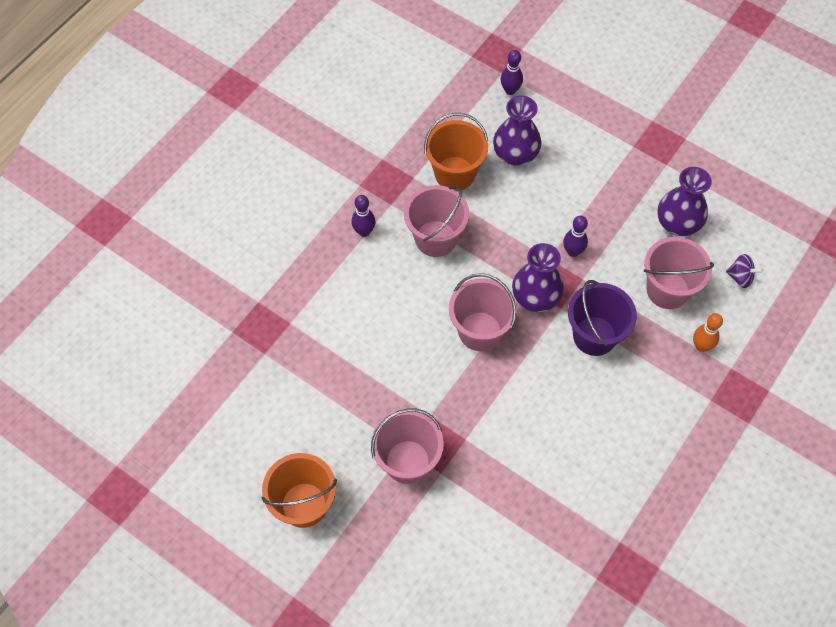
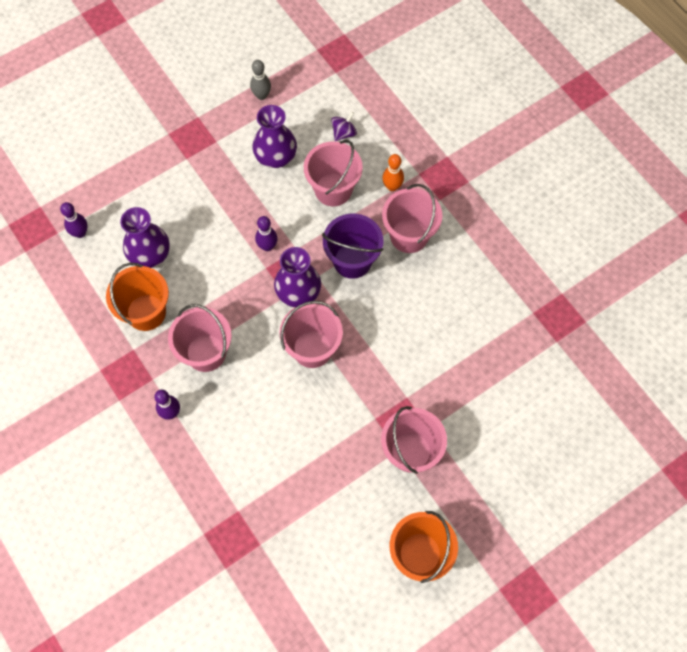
camera: 70 degrees left, 5 degrees up
none -> grey bowling pin [250,60,271,100]
none -> pink bucket [382,184,442,253]

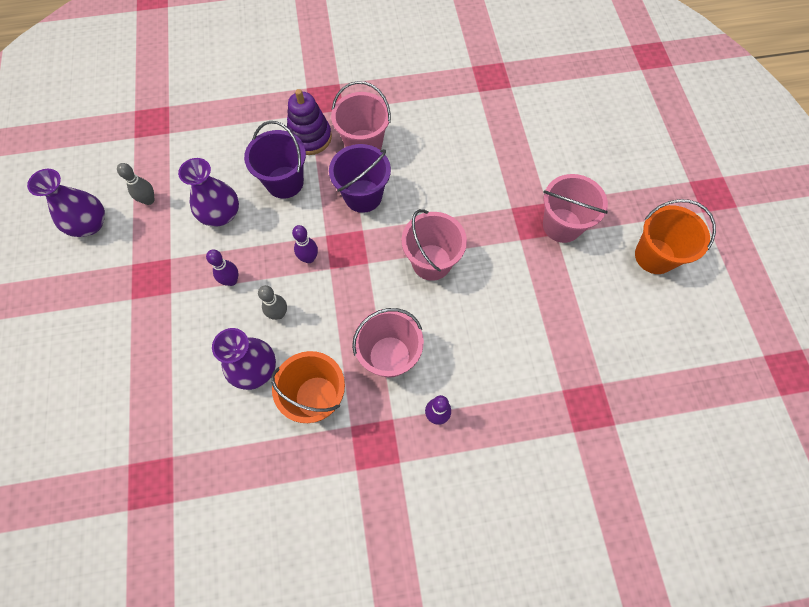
camera: 65 degrees left, 0 degrees up
purple bowling pin [60,202,88,238] -> purple bowling pin moved to [206,249,238,286]
purple vase [274,247,321,307] -> purple vase moved to [27,169,105,237]
pink bucket [304,140,363,206] -> purple bucket [244,121,306,199]
purple spinning top [331,112,357,141] -> none
orange bowling pin [382,154,404,191] -> purple stacking toy [287,89,332,155]
none -> grey bowling pin [258,285,287,320]

